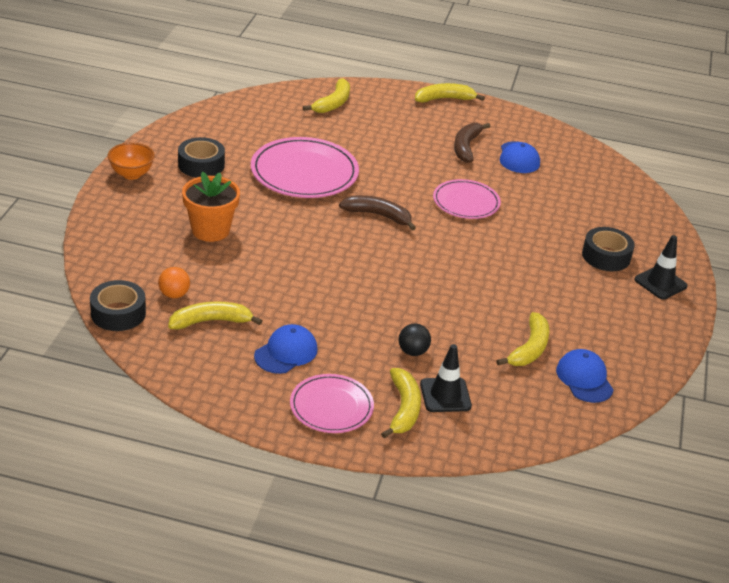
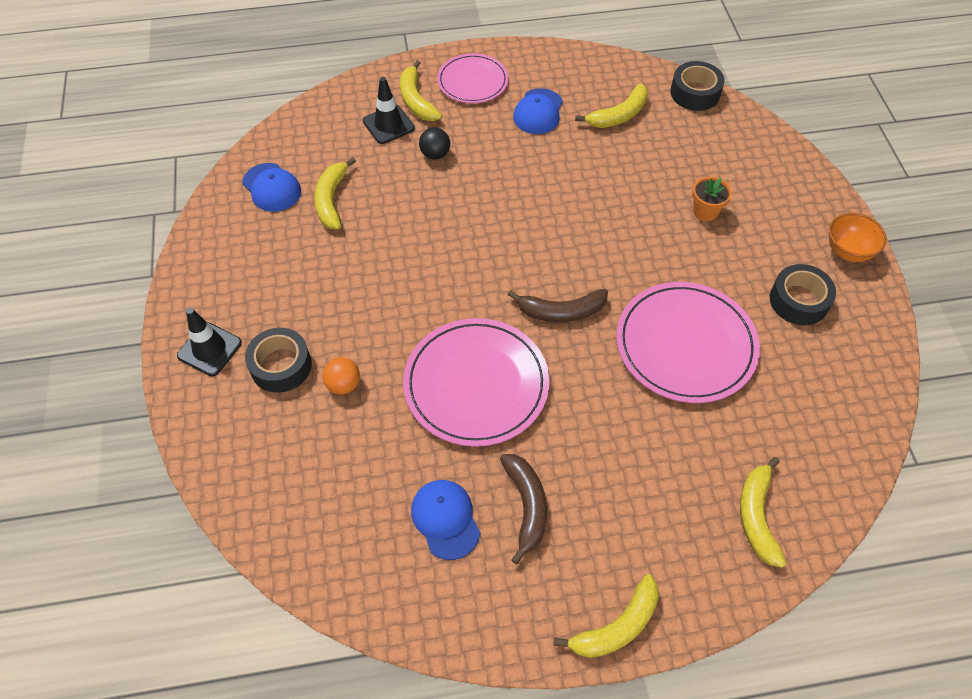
camera: 160 degrees right, 20 degrees up
orange ball [158,267,190,298] -> orange ball moved to [322,357,360,394]
orange flower pot [182,171,240,242] -> orange flower pot [692,177,732,221], size x0.60
pink plate [433,179,501,219] -> pink plate [403,318,549,447], size x1.62

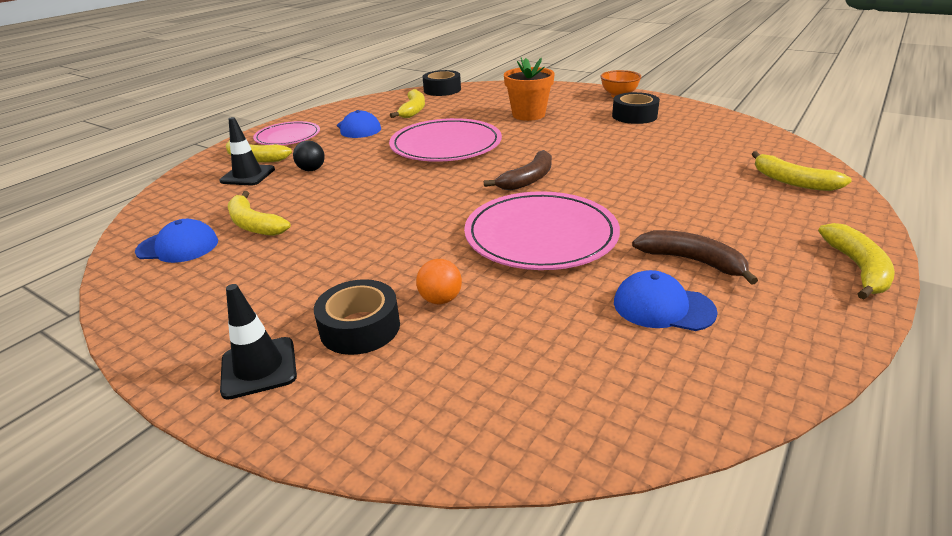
camera: 45 degrees left, 25 degrees down
pink plate [616,282,760,403] -> pink plate moved to [389,118,502,162]
orange flower pot [692,177,732,221] -> orange flower pot [504,58,555,121], size x1.67

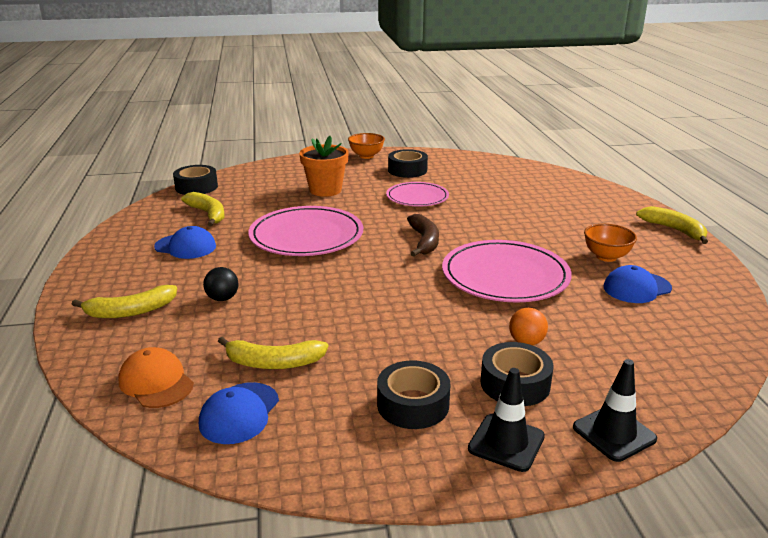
camera: 45 degrees left, 5 degrees down
blue cap [135,219,218,263] -> blue cap turned 150 degrees clockwise [199,382,279,444]
black traffic cone [220,117,275,186] -> black traffic cone moved to [573,359,657,462]
pink plate [253,121,320,145] -> pink plate moved to [386,182,449,207]
brown banana [632,230,758,285] -> orange bowl [584,224,637,262]
yellow banana [752,151,852,191] -> none
none -> orange cap [119,347,194,408]
none -> black tape [377,360,450,429]

